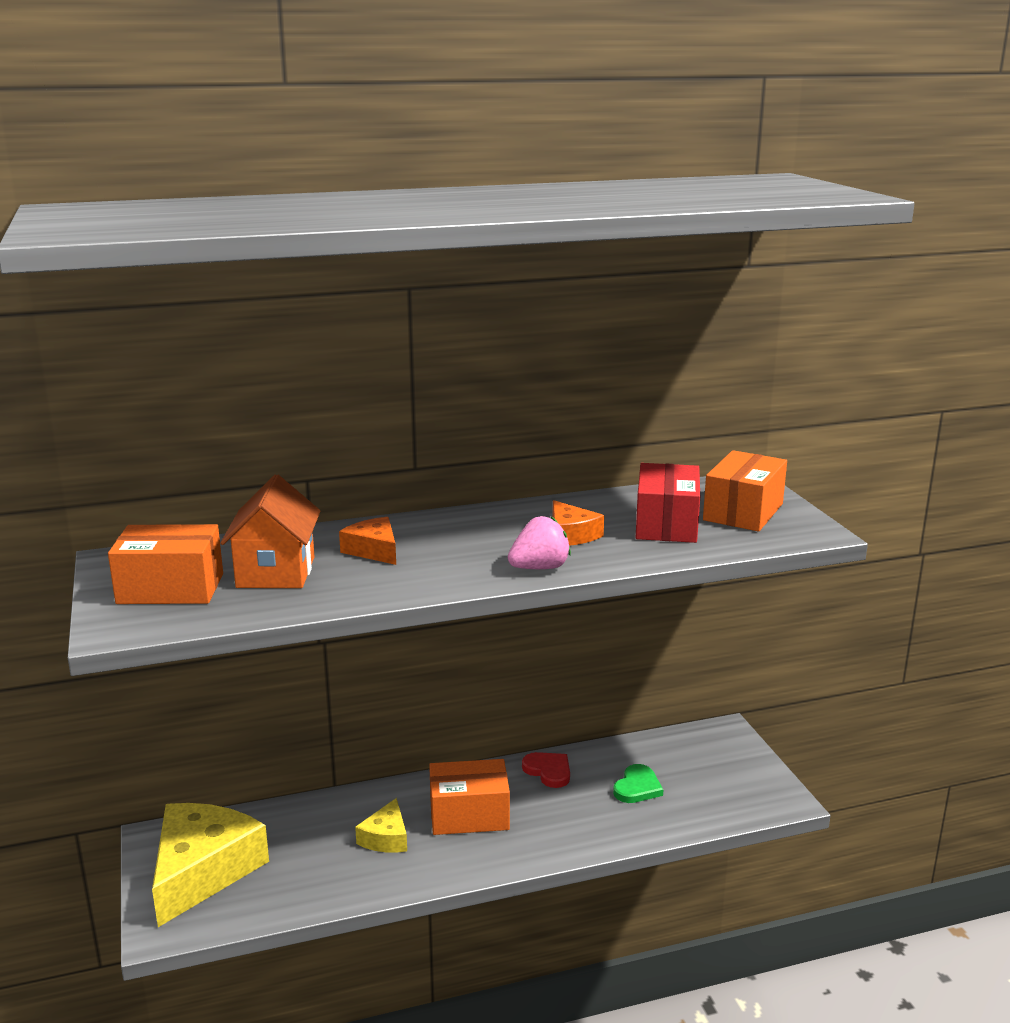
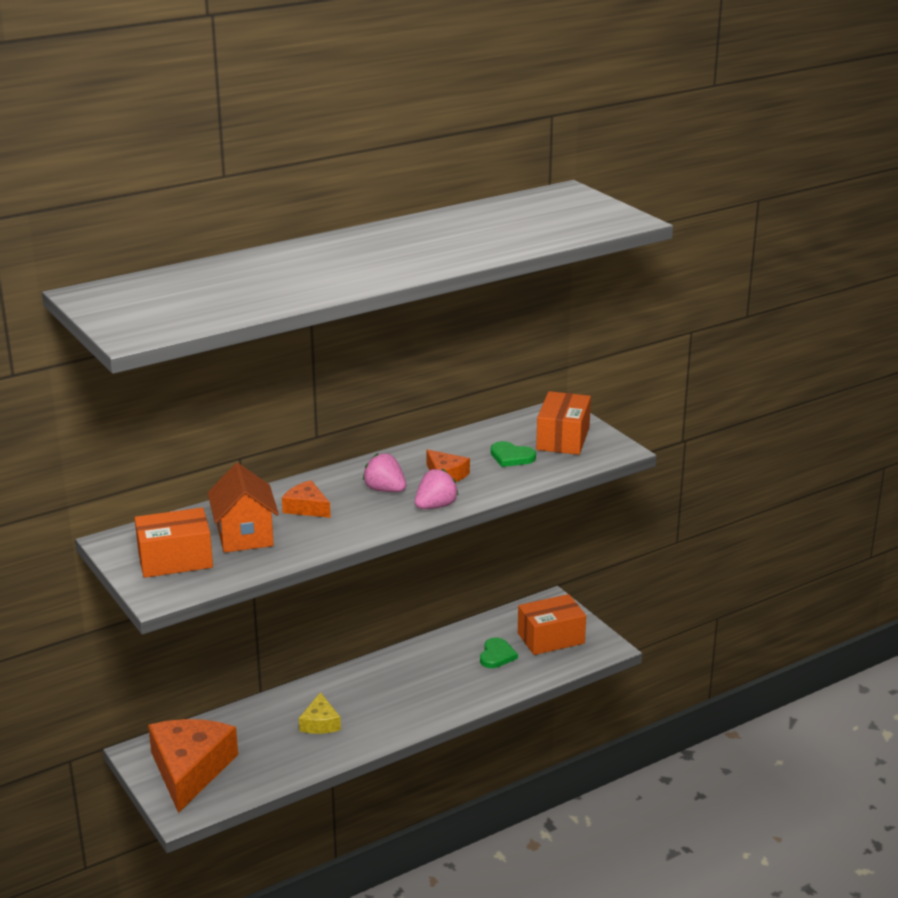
camera: 15 degrees left, 5 degrees up
yellow cheese [152,803,269,927] -> orange cheese [148,719,238,813]
orange box [429,759,510,835] -> orange box moved to [518,594,586,655]
red heart [522,752,570,788] -> none
red box [636,463,700,543] -> green heart [491,441,536,467]
none -> pink strawberry [363,453,406,492]

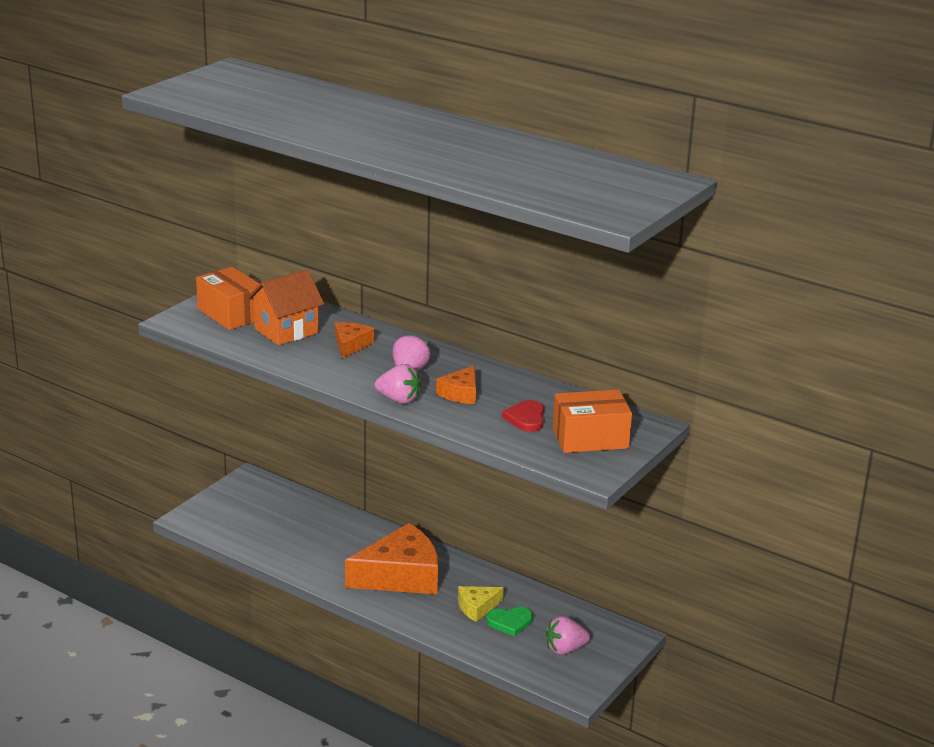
camera: 65 degrees right, 0 degrees up
orange cheese [148,719,238,813] -> orange cheese moved to [345,523,438,594]
yellow cheese [299,692,341,734] -> yellow cheese moved to [458,586,504,622]
green heart [491,441,536,467] -> red heart [502,400,544,432]
orange box [518,594,586,655] -> pink strawberry [546,616,590,655]

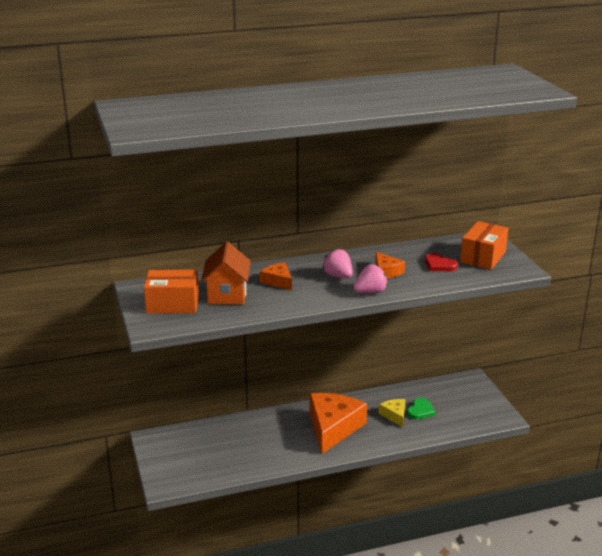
camera: 50 degrees left, 0 degrees up
yellow cheese [458,586,504,622] -> yellow cheese turned 150 degrees clockwise [379,399,405,427]
pink strawberry [546,616,590,655] -> none

